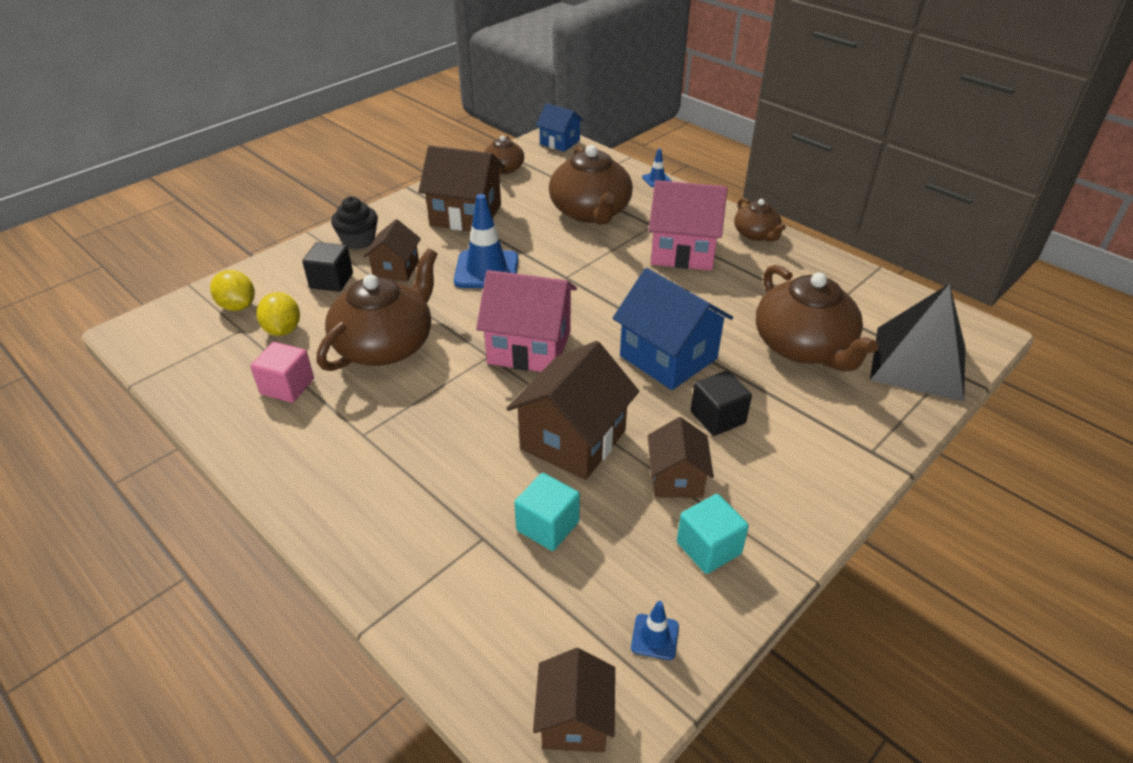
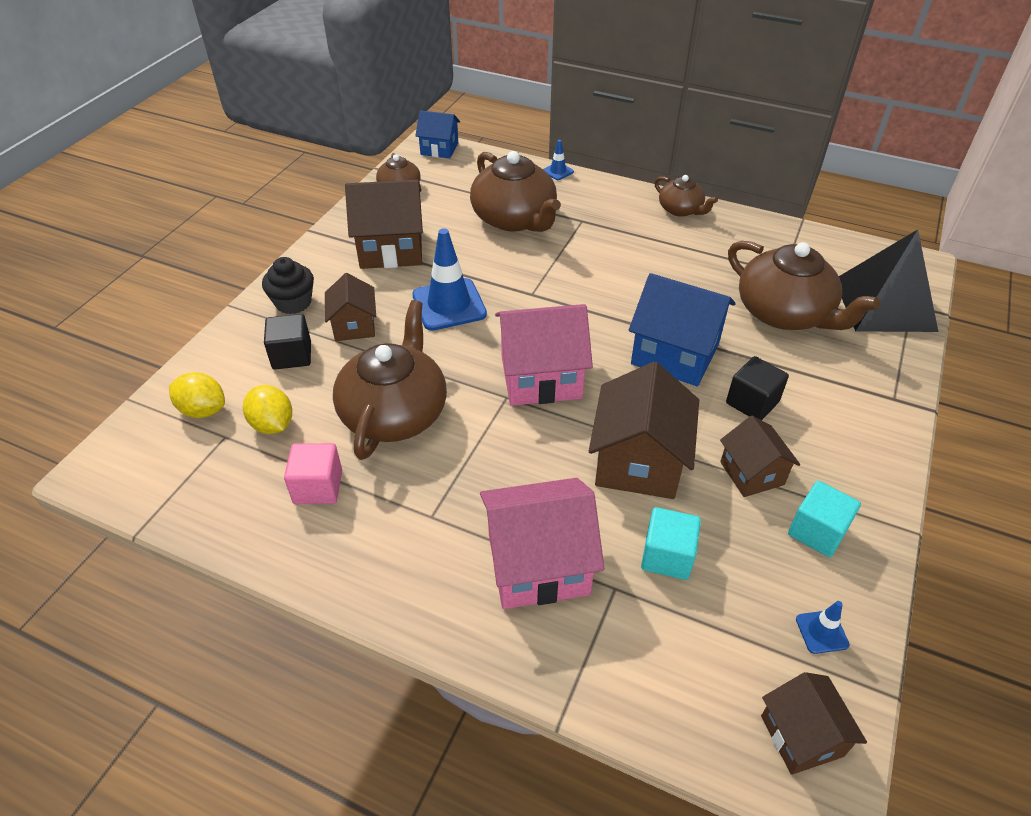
camera: 20 degrees left, 5 degrees up
pink house [649,180,728,270] -> pink house moved to [480,478,604,609]

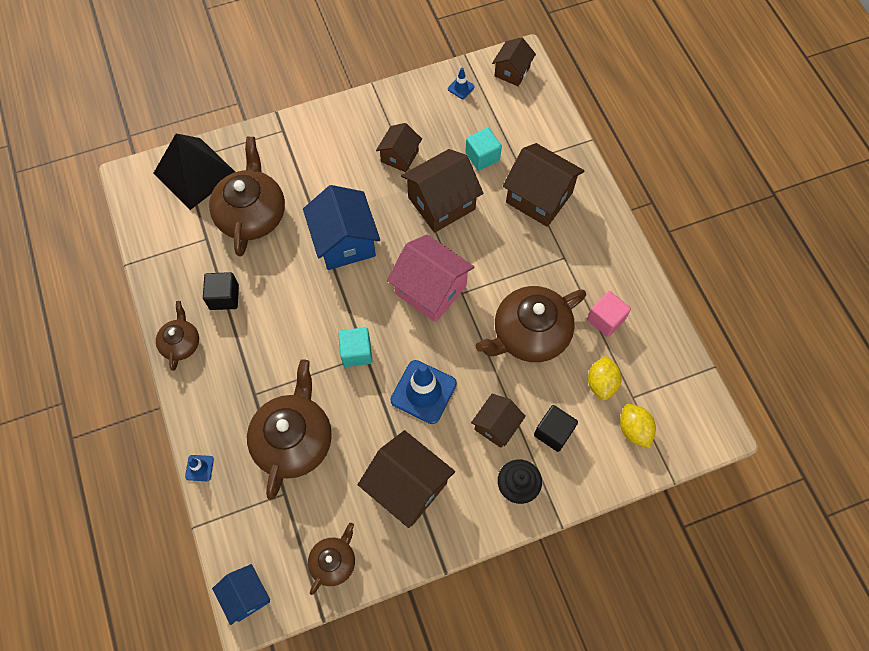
camera: 135 degrees left, 20 degrees up
pink house [480,478,604,609] -> brown house [503,143,584,227]
black cube [726,356,789,420] -> black cube moved to [203,272,239,310]
turquoise cube [788,481,861,557] -> turquoise cube moved to [338,327,372,367]

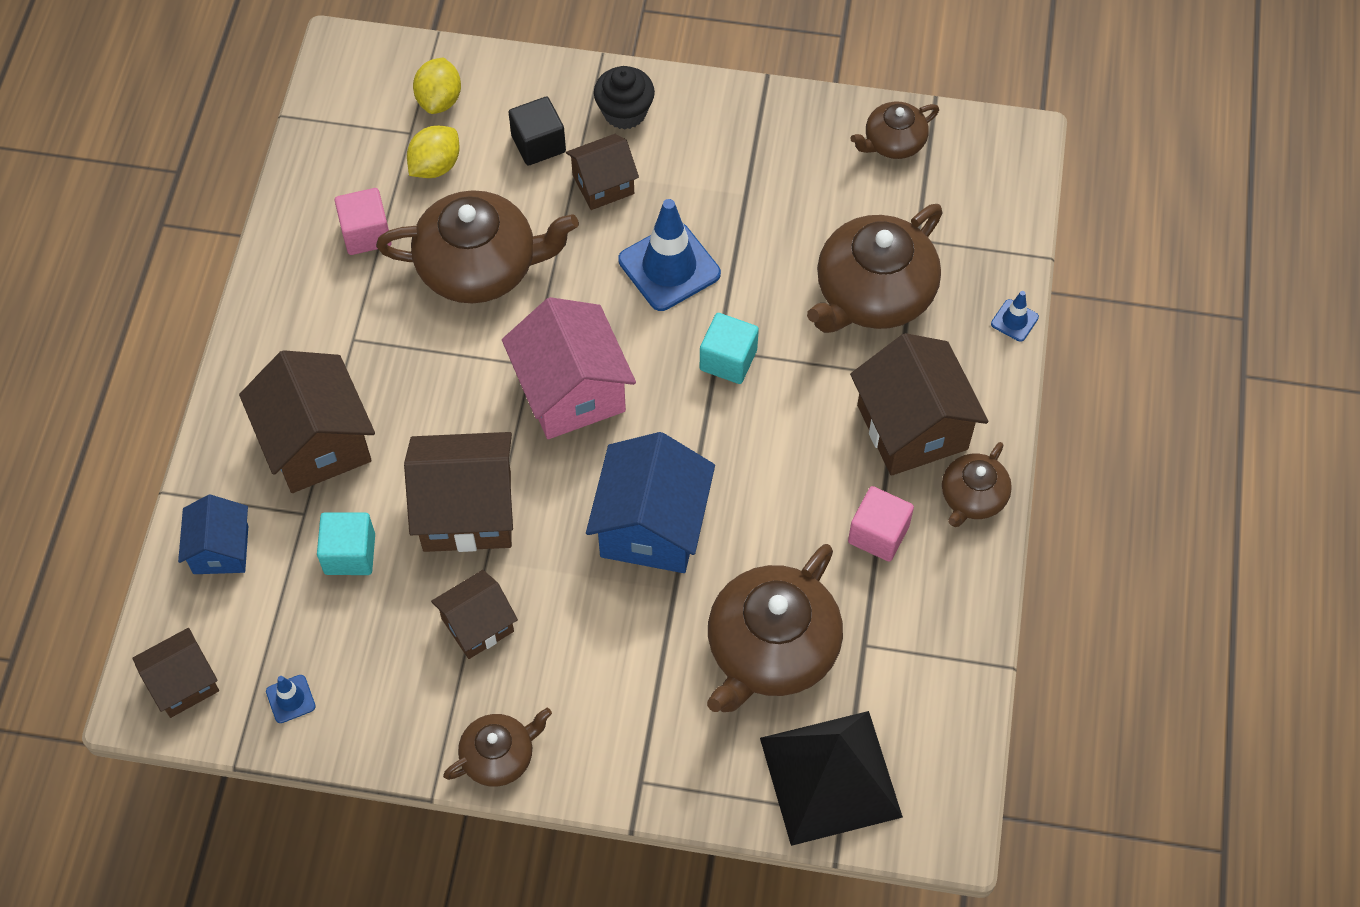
camera: 150 degrees left, 5 degrees down
black cube [203,272,239,310] -> pink cube [848,486,914,562]
blue house [212,564,270,625] -> blue house moved to [178,495,248,574]
brown house [358,430,455,528] -> brown house moved to [850,333,989,476]
none -> brown teapot [443,708,552,787]

